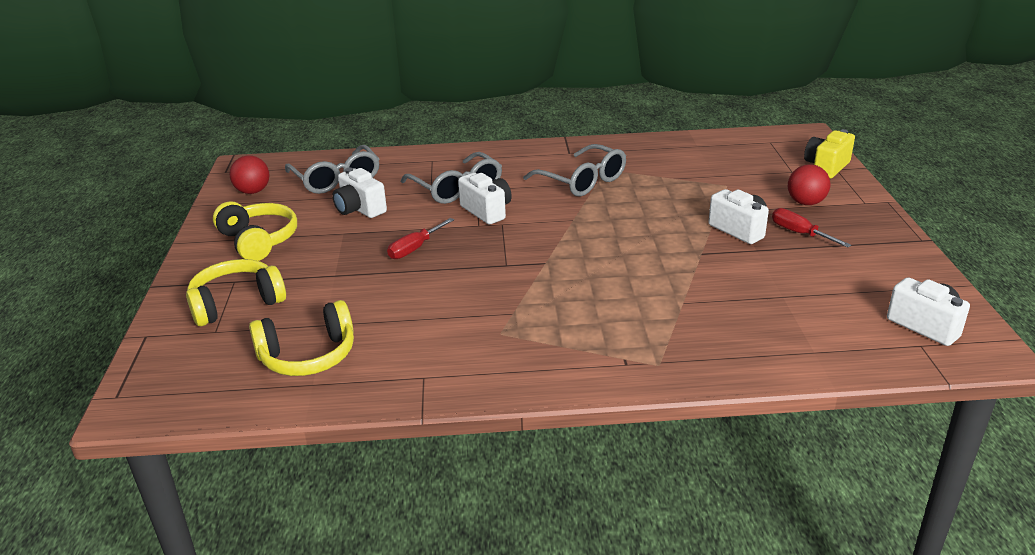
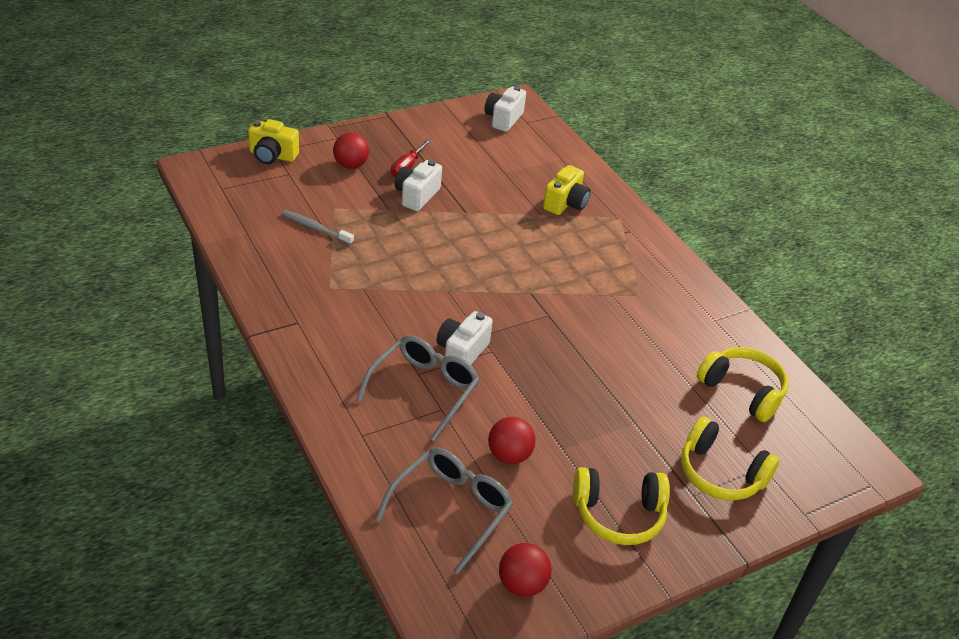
camera: 120 degrees left, 10 degrees up
yellow headphones [213,201,297,261] -> yellow headphones turned 120 degrees counterclockwise [573,467,670,545]
white camera [332,168,387,218] -> red ball [488,417,536,464]
red screwdriver [387,218,454,259] -> none
grey glasses [523,144,626,196] -> none
none -> grey toothbrush [281,210,354,245]
none -> yellow camera [543,165,591,215]

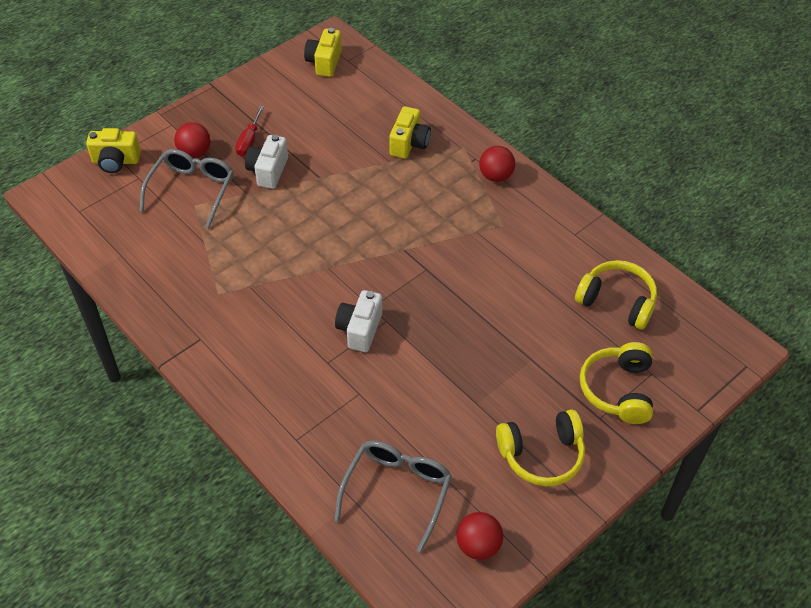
camera: 10 degrees left, 10 degrees up
grey toothbrush [281,210,354,245] -> none
grey glasses [356,335,480,441] -> grey glasses moved to [139,149,234,228]
white camera [484,86,526,132] -> yellow camera [304,28,342,77]
red ball [488,417,536,464] -> red ball moved to [479,146,515,182]
yellow headphones [681,416,780,501] -> yellow headphones turned 75 degrees clockwise [580,342,653,424]

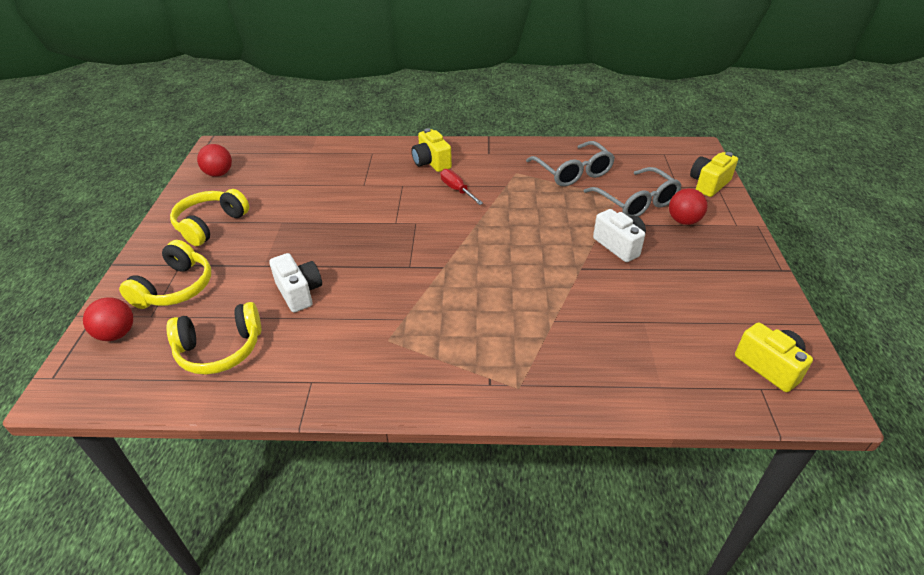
camera: 135 degrees right, 10 degrees down
red screwdriver [235,106,264,156] -> red screwdriver moved to [440,169,483,205]
grey glasses [334,441,452,552] -> grey glasses moved to [526,141,615,186]
white camera [335,290,382,352] -> white camera moved to [269,253,322,312]
yellow camera [389,106,431,159] -> yellow camera moved to [411,128,452,172]
red ball [479,146,515,182] -> red ball moved to [83,297,133,341]
yellow headphones [580,342,653,424] -> yellow headphones turned 60 degrees clockwise [119,240,211,309]

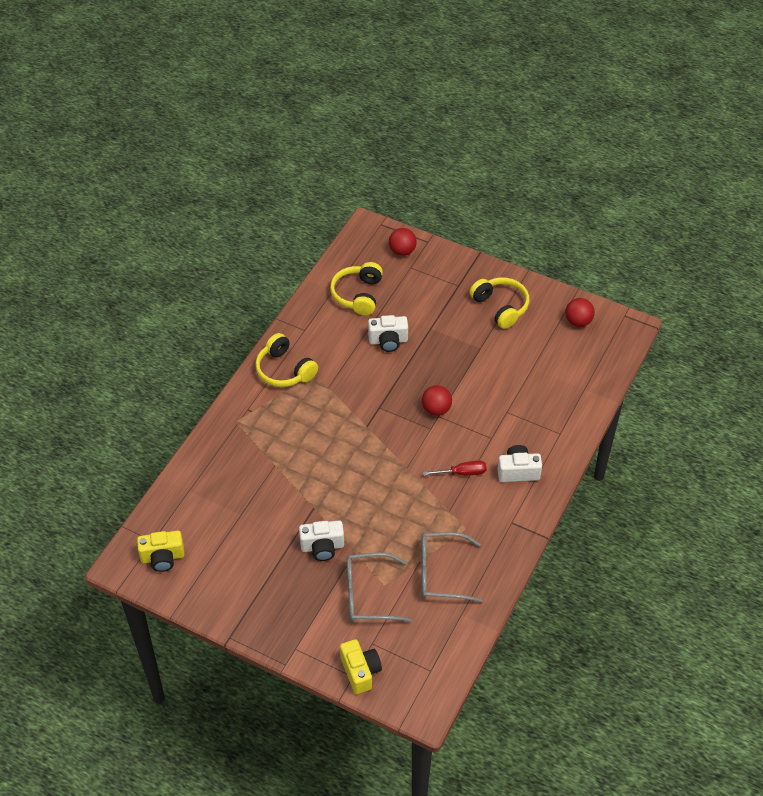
camera: 115 degrees right, 10 degrees up
yellow headphones [119,240,211,309] -> yellow headphones moved to [255,333,318,387]
yellow camera [411,128,452,172] -> white camera [498,445,542,482]
red ball [669,188,708,225] -> red ball moved to [422,385,452,416]

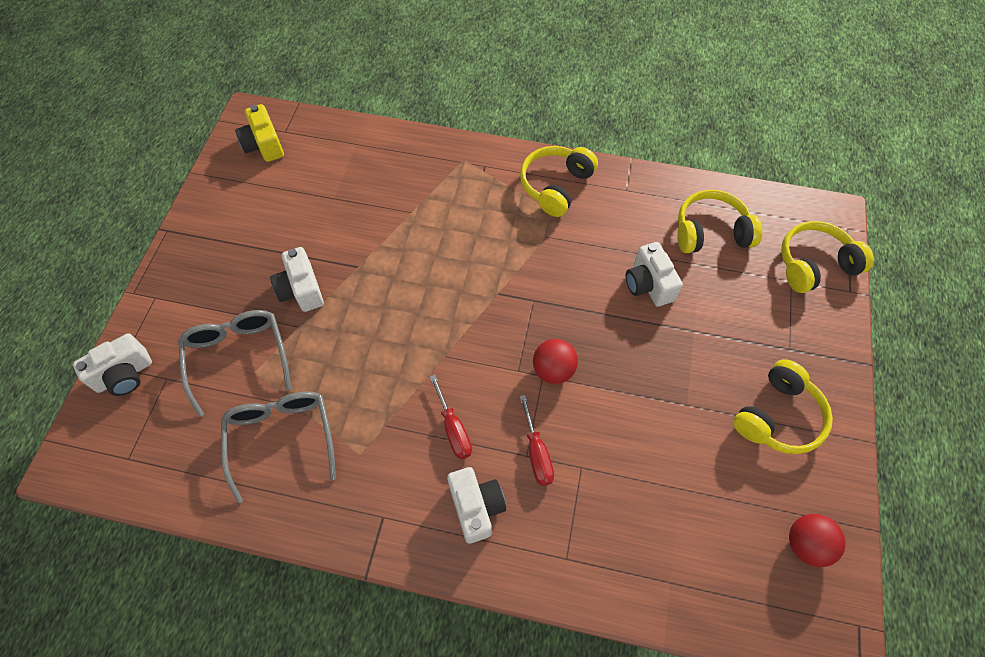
camera: 75 degrees right, 10 degrees up
yellow camera [340,639,382,694] -> white camera [73,333,152,396]
red ball [389,228,417,256] -> yellow headphones [781,221,874,293]
none -> red screwdriver [520,395,554,486]

